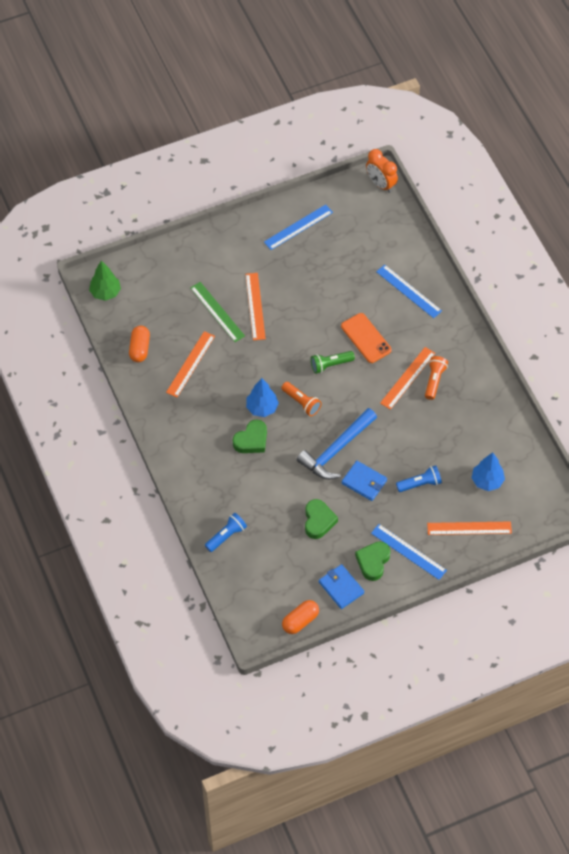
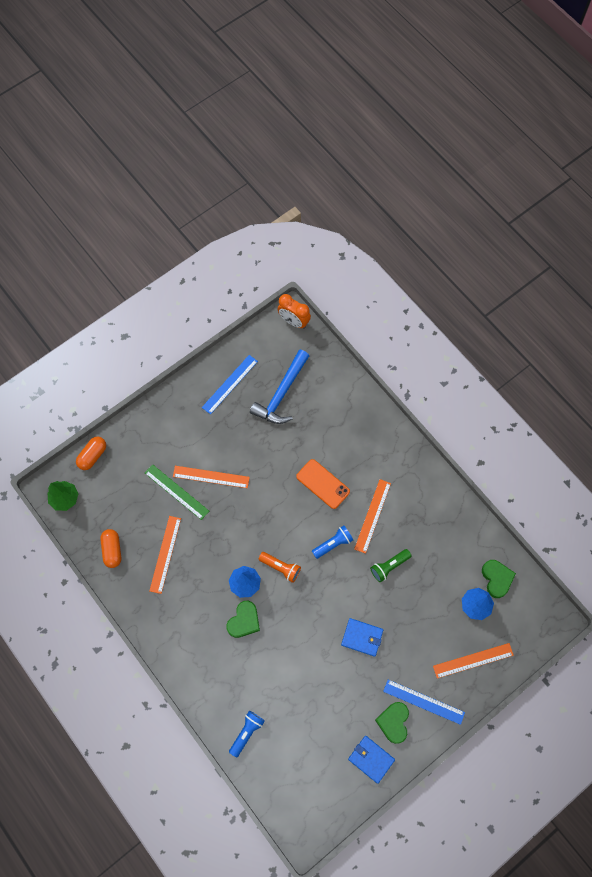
camera: 15 degrees left, 10 degrees up
orange ruler [246,273,266,340] -> orange ruler turned 60 degrees counterclockwise [173,466,250,488]
orange capsule [282,600,319,634] -> orange capsule moved to [76,437,106,470]
blue hammer [297,408,377,479] -> blue hammer moved to [250,350,309,424]
green heart [305,499,338,539] -> green heart moved to [482,560,516,598]
green flashlight [311,351,355,374] -> green flashlight moved to [370,549,412,582]
blue ruler [376,264,442,318] -> none
blue flashlight [396,465,442,492] -> blue flashlight moved to [312,526,353,559]
orange flashlight [425,356,448,400] -> none

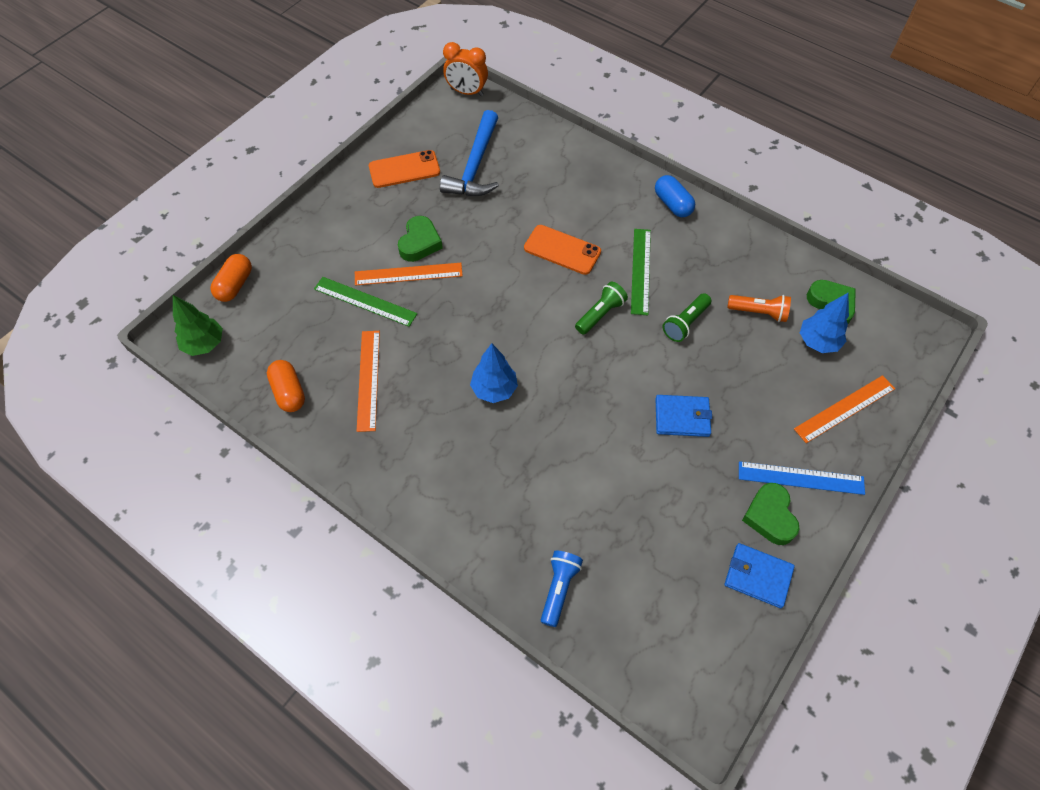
camera: 15 degrees left, 10 degrees down
blue ruler [202,355,258,414] -> orange phone [369,150,440,188]
green heart [226,601,260,638] -> green heart moved to [398,216,443,262]
orange flashlight [258,552,301,583] -> orange flashlight moved to [727,295,791,322]
blue flashlight [312,526,353,559] -> green flashlight [575,282,628,335]
orange ruler [354,479,391,554] -> green ruler [631,229,651,315]
none -> blue capsule [655,175,695,217]

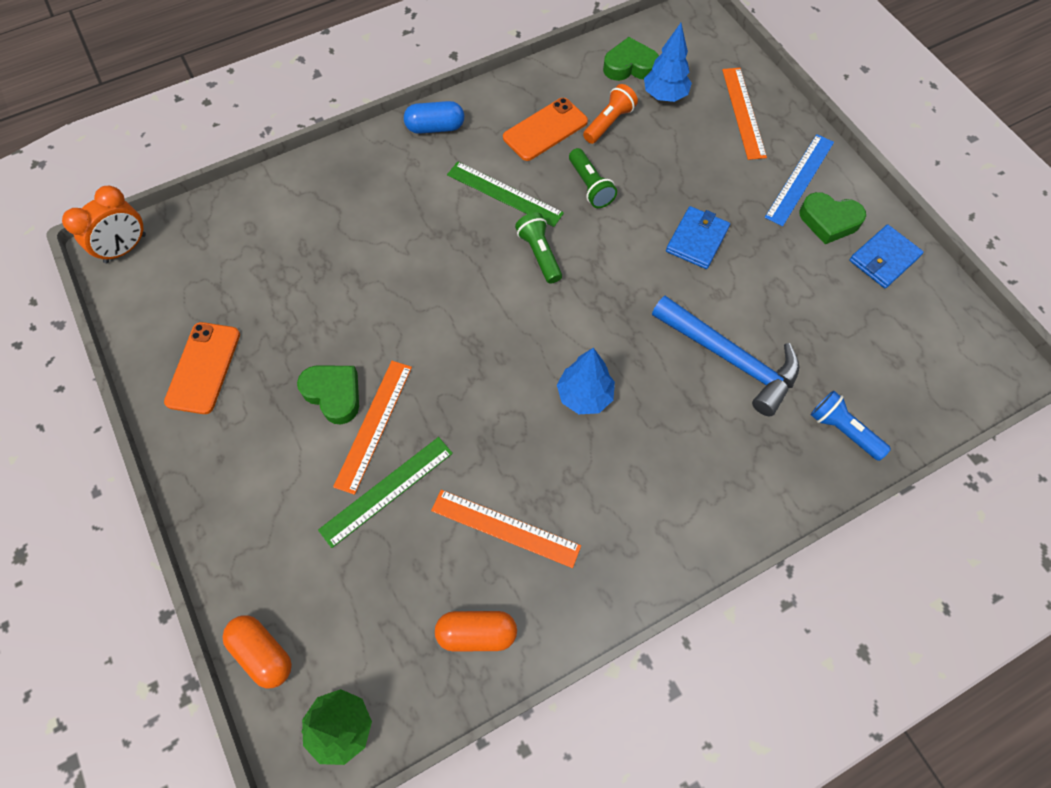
camera: 65 degrees left, 5 degrees up
blue hammer [440,110,499,196] -> blue hammer moved to [652,296,799,416]
orange phone [524,225,601,275] -> orange phone moved to [503,98,588,161]

